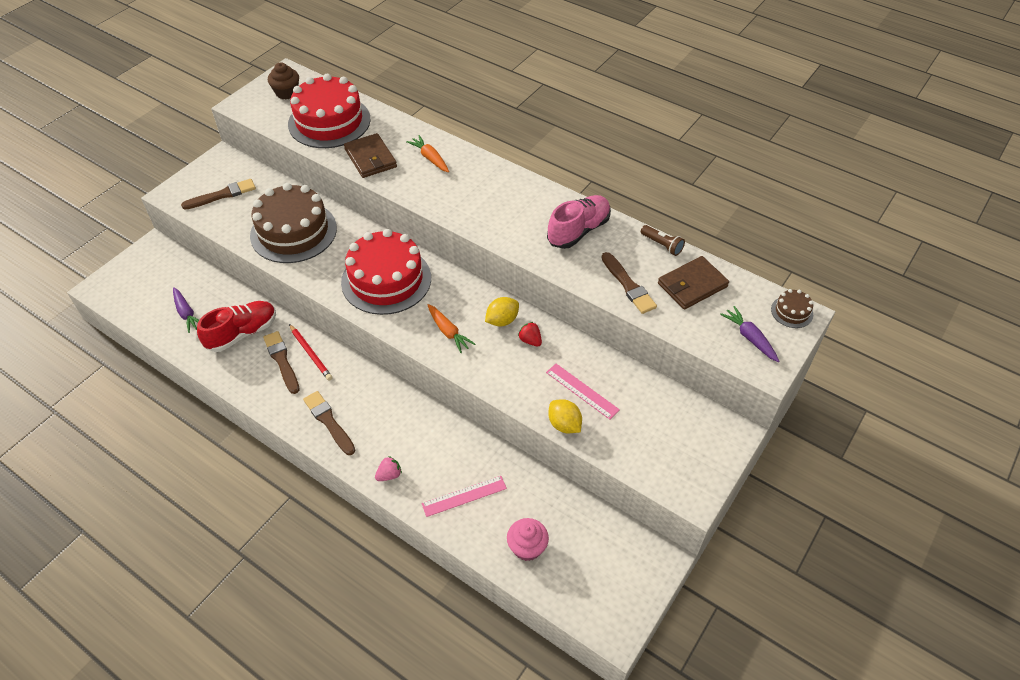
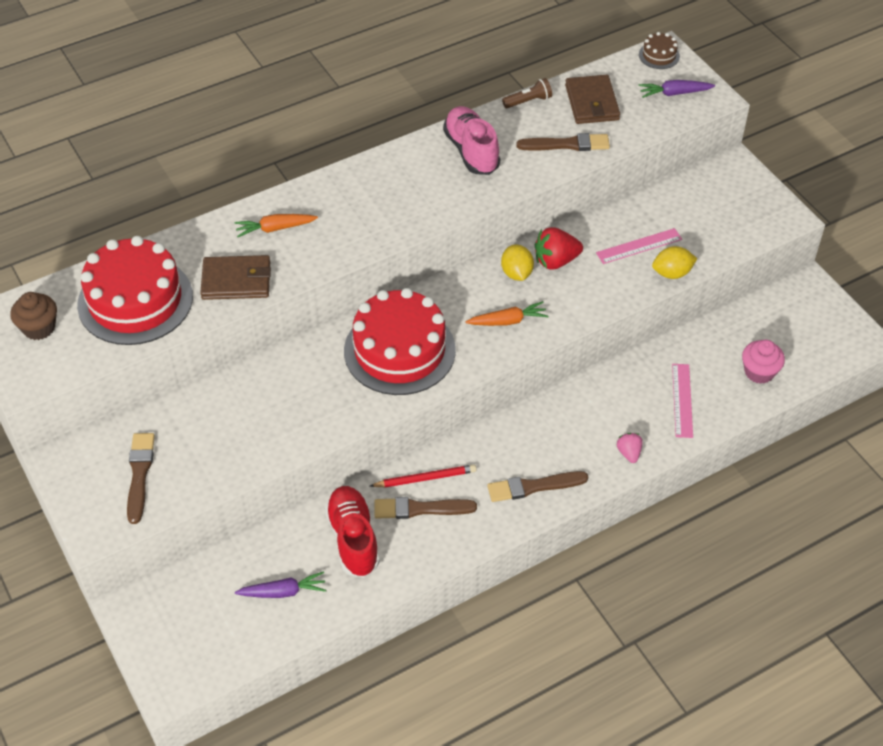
camera: 65 degrees left, 0 degrees up
brown cake [250,183,337,263] -> none
red strawberry [518,322,542,347] -> red strawberry [535,227,583,269], size x1.69

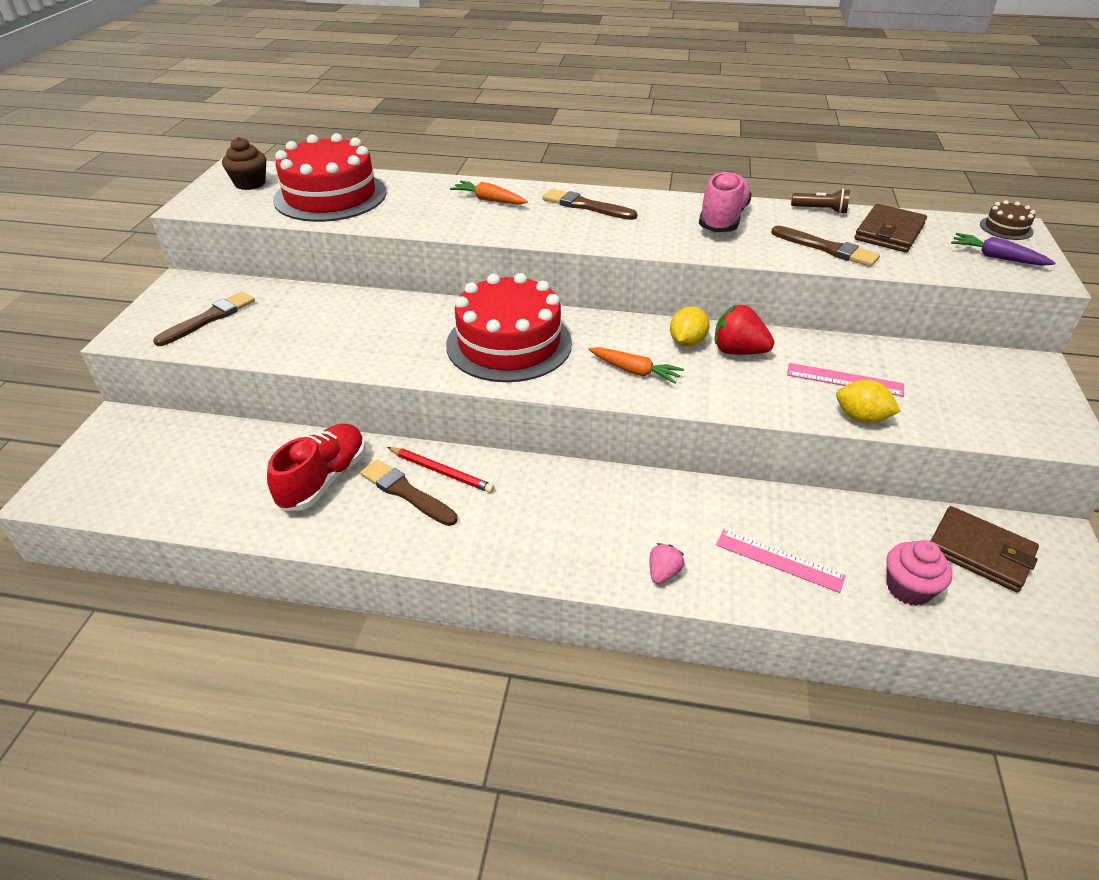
camera: 40 degrees right, 10 degrees down
brown wallet [200,255,271,300] -> brown wallet moved to [931,506,1039,592]
purple carrot [235,571,326,598] -> none
brown brush [488,471,588,502] -> brown brush moved to [542,189,638,220]
pink ruler [672,364,693,438] -> pink ruler turned 75 degrees clockwise [716,530,846,593]

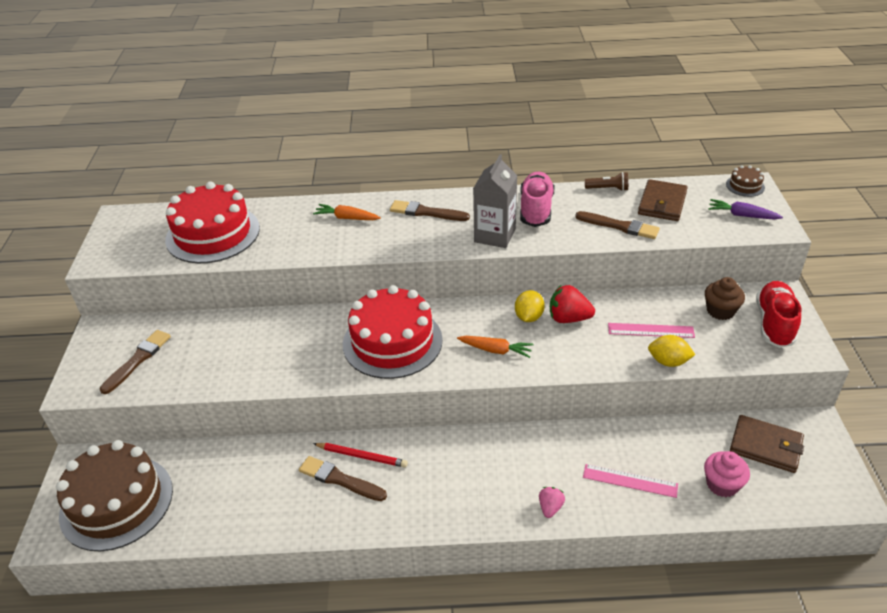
camera: 10 degrees left, 0 degrees up
brown cupcake [222,137,266,190] -> brown cupcake moved to [705,277,745,320]
red shoe [267,423,365,511] -> red shoe moved to [756,281,801,348]
none -> brown cake [56,440,173,551]
none -> grey carton [473,154,517,248]

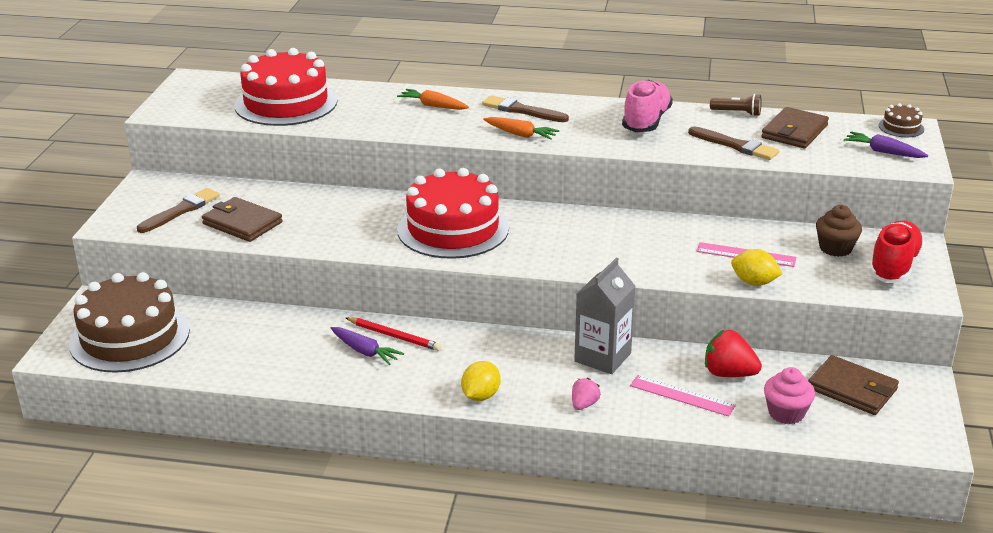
camera: 10 degrees right, 10 degrees down
brown brush [299,456,387,501] -> purple carrot [331,327,404,365]
orange carrot [457,336,533,358] -> orange carrot moved to [483,117,560,140]
grey carton [473,154,517,248] -> grey carton moved to [574,258,635,374]
yellow lemon [515,290,545,322] -> yellow lemon moved to [461,361,501,401]
red strawberry [550,285,595,323] -> red strawberry moved to [705,330,762,377]
none -> brown wallet [202,197,283,242]

